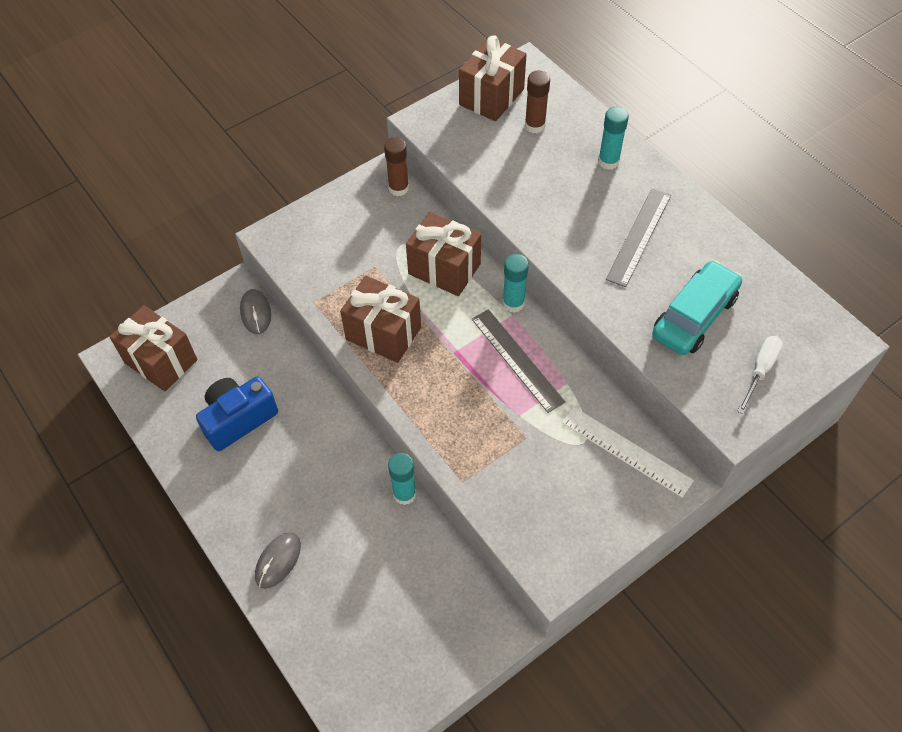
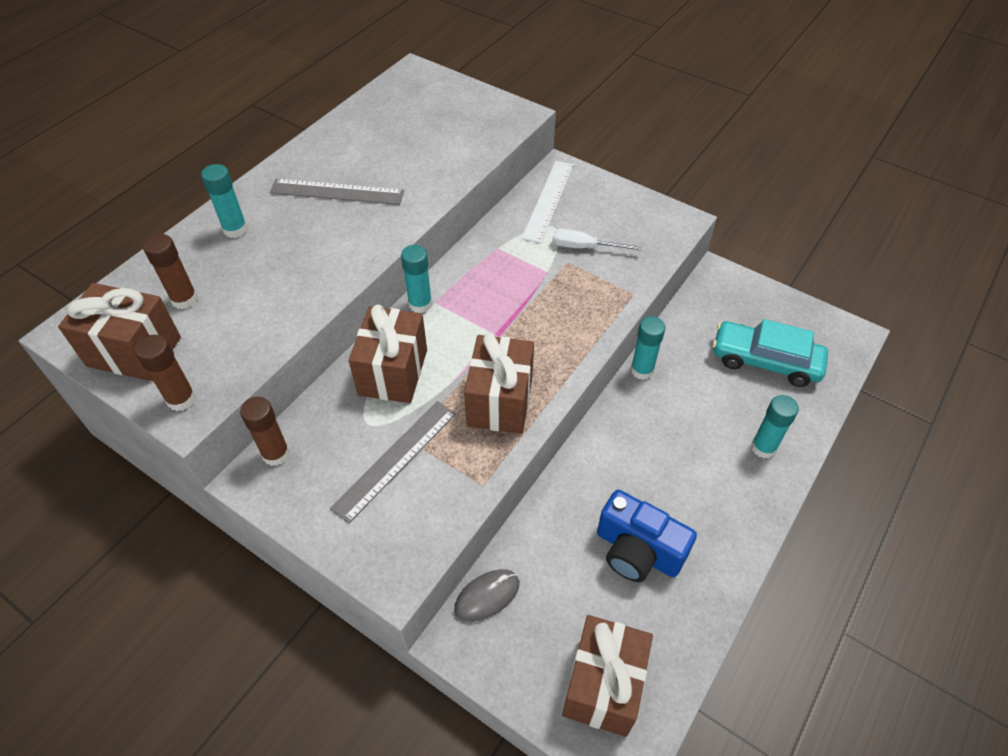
camera: 110 degrees left, 5 degrees down
grey mouse [255,532,301,589] -> turquoise glue stick [751,395,799,458]
grey ruler [472,309,565,413] -> grey ruler moved to [330,401,456,523]
turquoise car [652,260,742,355] -> turquoise car moved to [713,319,828,387]
white screwdriver [737,336,783,414] -> white screwdriver moved to [552,229,641,251]
none -> brown glue stick [135,335,196,411]

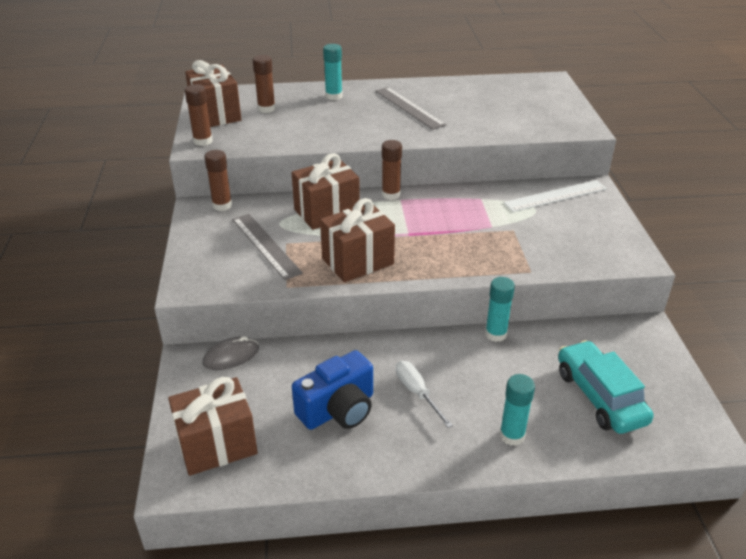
camera: 50 degrees right, 15 degrees down
grey ruler [330,401,456,523] -> grey ruler turned 60 degrees clockwise [232,214,303,280]
turquoise glue stick [401,245,432,313] -> brown glue stick [382,140,402,200]
grey mouse [454,569,519,622] -> grey mouse turned 45 degrees counterclockwise [203,336,259,370]
white screwdriver [552,229,641,251] -> white screwdriver moved to [396,361,453,428]
blue camera [597,490,697,582] -> blue camera turned 120 degrees counterclockwise [292,350,373,430]

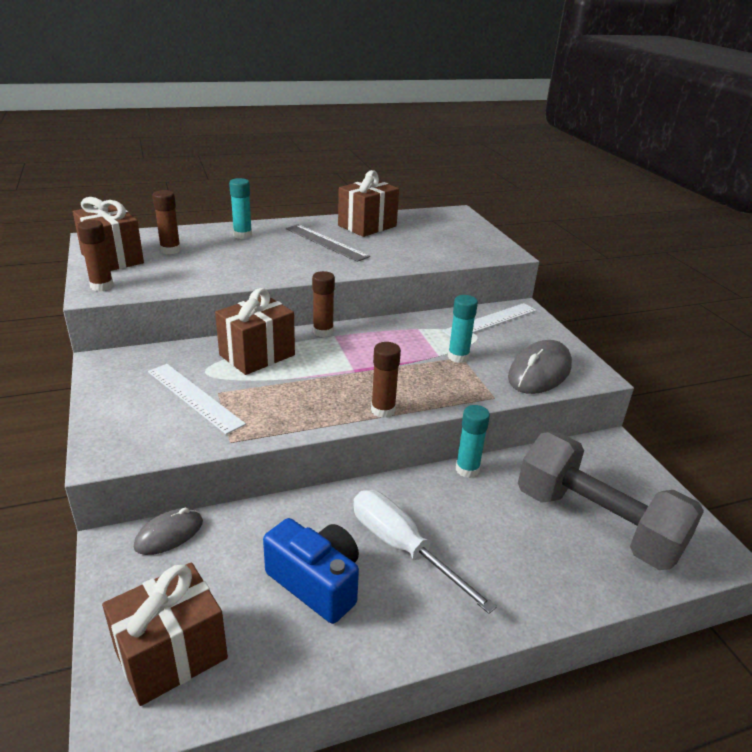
camera: 15 degrees left, 5 degrees down
brown glue stick [204,150,232,211] -> brown glue stick moved to [371,342,401,418]
grey ruler [232,214,303,280] -> white ruler [148,364,246,435]
blue camera [292,350,373,430] -> blue camera turned 90 degrees counterclockwise [263,518,359,624]
brown gift [320,198,395,282] -> brown gift moved to [338,170,399,237]
white screwdriver [396,361,453,428] -> white screwdriver [353,490,497,614], size x1.64
turquoise glue stick [500,374,535,446] -> turquoise glue stick moved to [448,295,478,363]
turquoise car [558,340,654,434] -> grey dumbbell [518,432,704,570]
none -> grey mouse [508,340,572,394]

